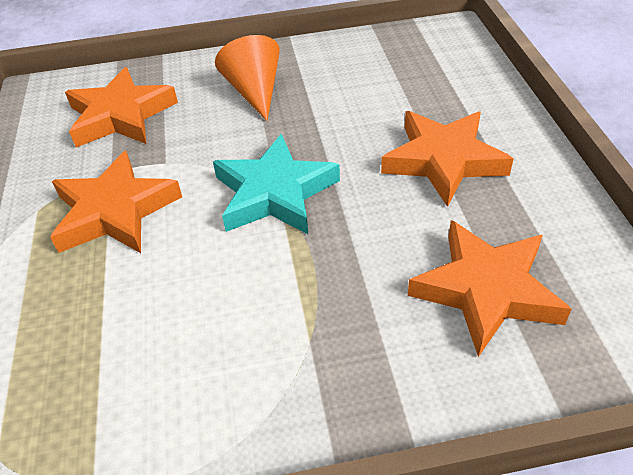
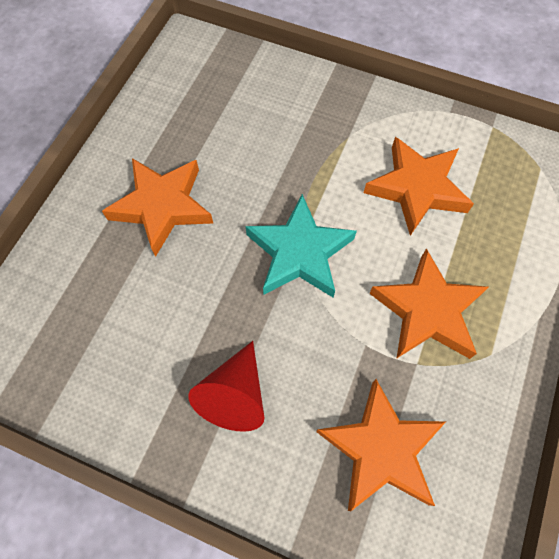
camera: 150 degrees left, 20 degrees up
orange cone [215,35,280,121] -> red cone [188,341,265,432]
orange star [408,220,572,357] -> orange star moved to [364,137,474,236]

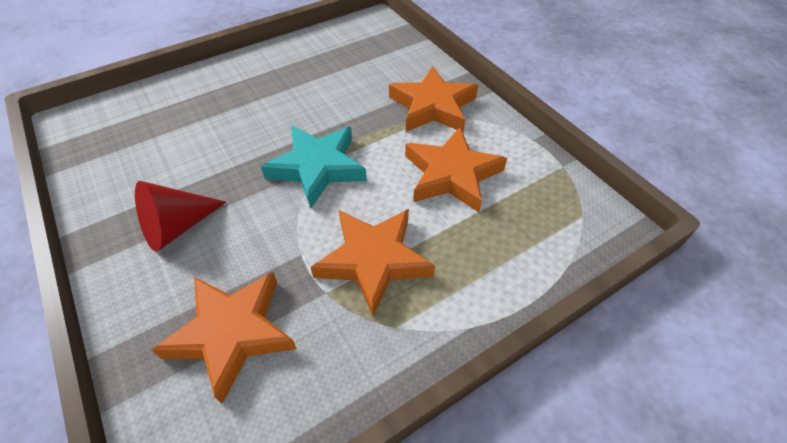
camera: 35 degrees right, 15 degrees down
orange star [102,158,213,257] -> orange star moved to [389,66,478,132]

